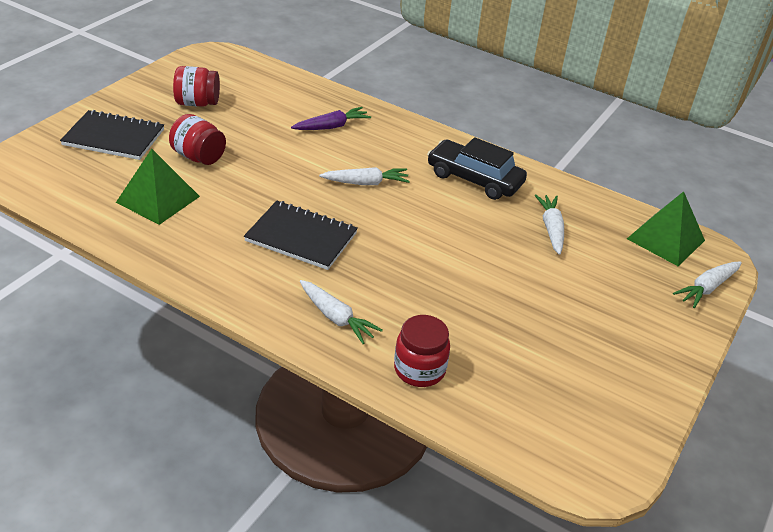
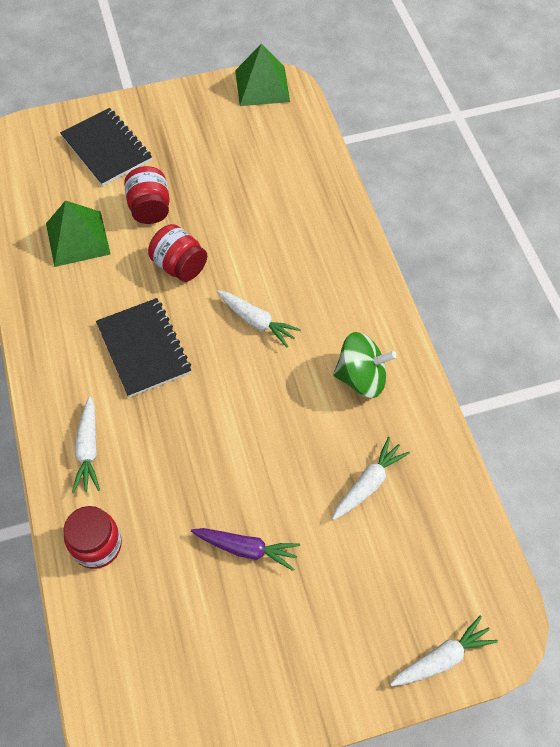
camera: 45 degrees right, 20 degrees up
red jar [173,66,220,107] -> red jar moved to [148,224,207,282]
purple carrot [291,107,371,130] -> purple carrot moved to [191,528,300,571]
black car [427,137,527,200] -> green spinning top [333,332,397,398]
green pyramid [627,191,705,266] -> green pyramid moved to [235,43,290,106]
white carrot [673,261,742,308] -> white carrot turned 150 degrees clockwise [390,615,498,686]

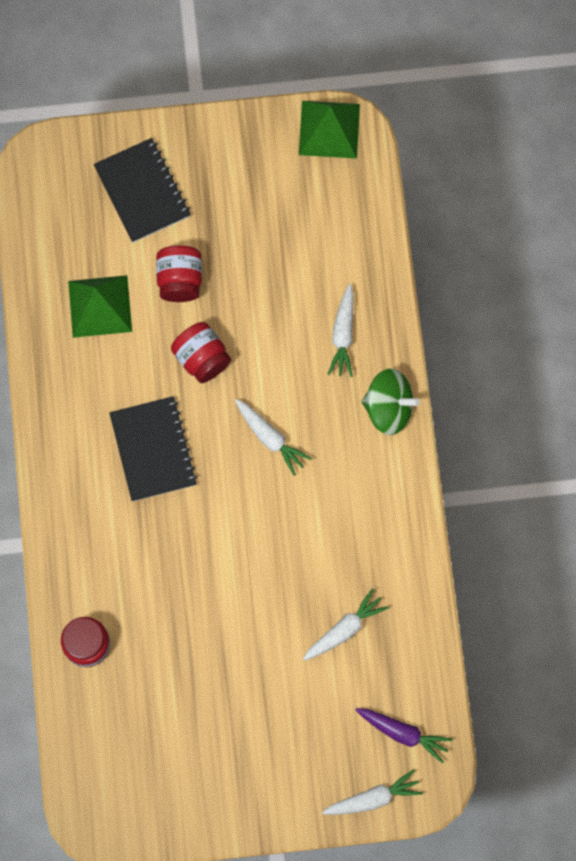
camera: 10 degrees right, 15 degrees up
white carrot [72,396,100,493] -> white carrot moved to [327,284,354,377]
purple carrot [191,528,300,571] -> purple carrot moved to [356,708,453,763]
green spinning top [333,332,397,398] -> green spinning top moved to [362,369,420,435]

